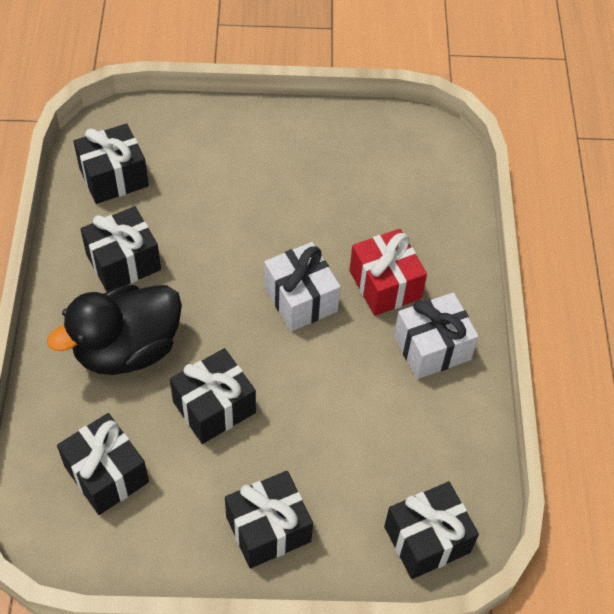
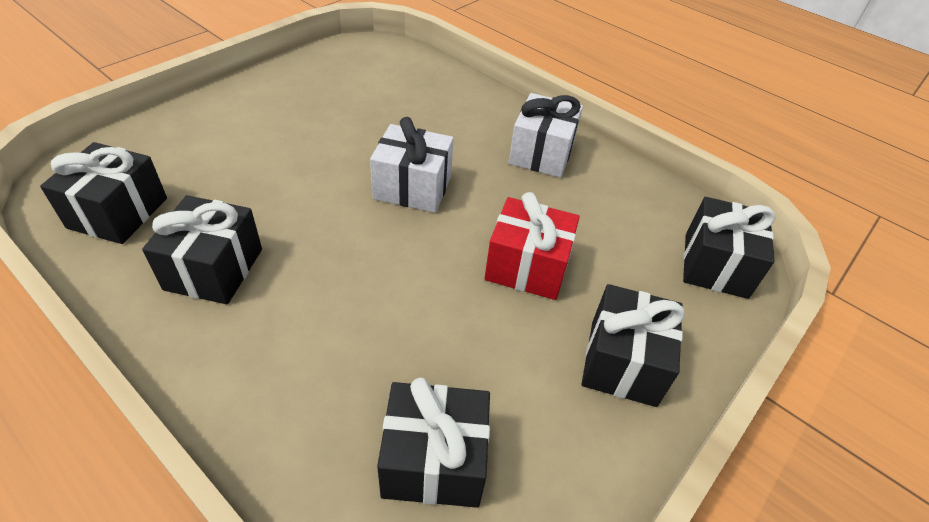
camera: 50 degrees left, 10 degrees down
black duck [47,285,182,375] -> none
black gift [170,348,256,444] -> none
red gift [349,229,427,316] -> red gift moved to [484,192,580,300]

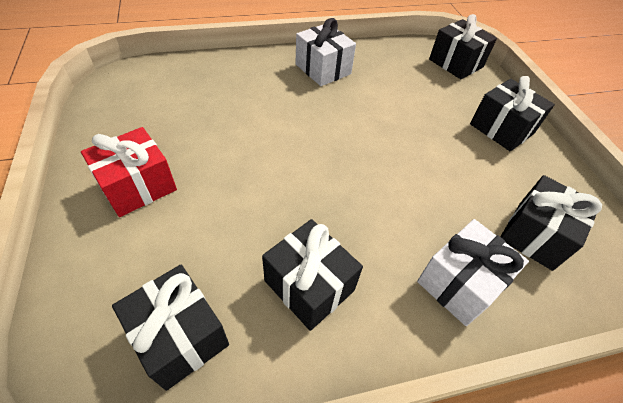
camera: 55 degrees left, 5 degrees up
white gift [370,117,454,213] -> white gift moved to [417,219,529,326]
red gift [484,192,580,300] -> red gift moved to [81,127,177,217]

